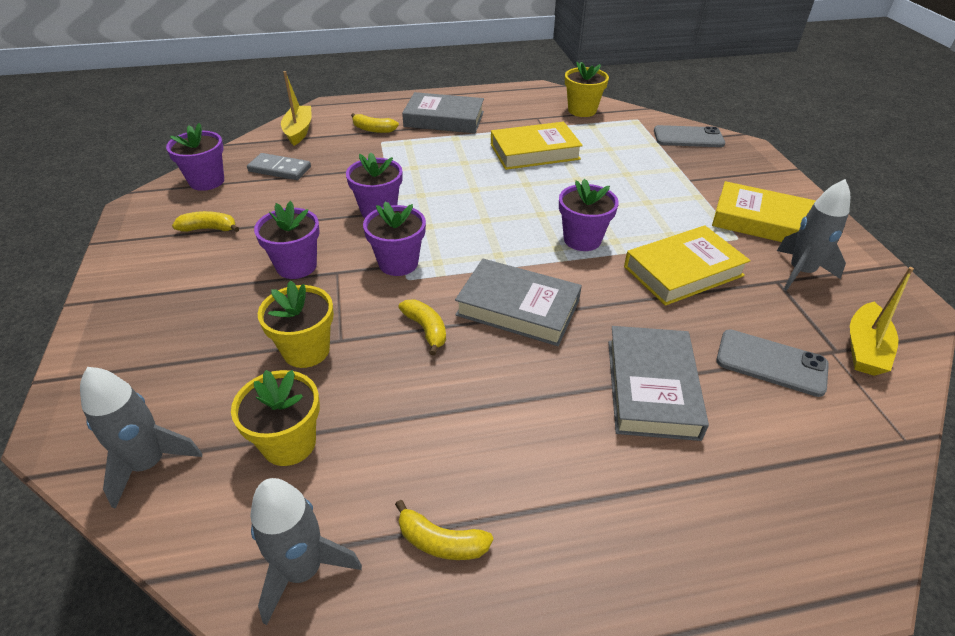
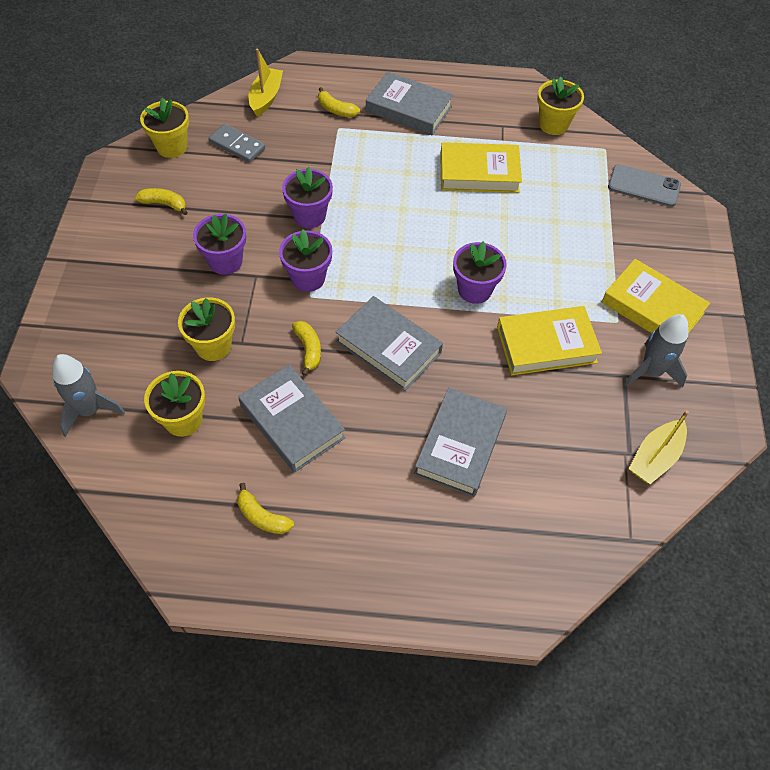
camera: 15 degrees right, 15 degrees up
purple flower pot [166,123,224,191] -> yellow flower pot [140,97,189,158]
grey rocket [250,478,362,625] -> none
grey phone [716,330,829,397] -> none
none -> grey book [238,365,345,473]

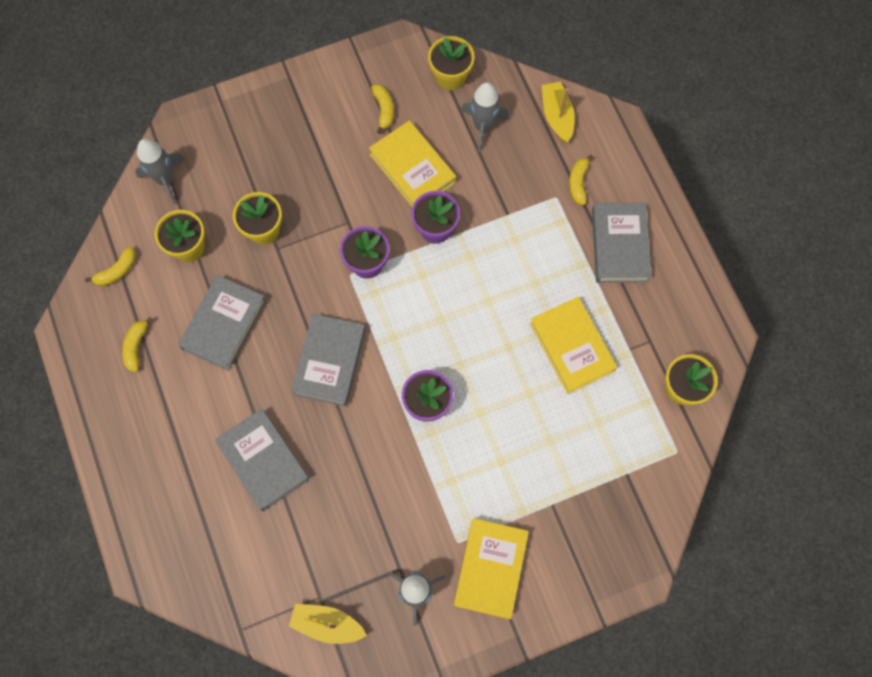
camera: 65 degrees right, 15 degrees up
purple flower pot [193,214,246,275] -> none
grey domino [209,124,265,163] -> grey rocket [461,82,510,152]
yellow boat [249,48,283,117] -> yellow boat turned 90 degrees counterclockwise [542,81,575,143]
yellow banana [292,321,321,376] -> yellow banana moved to [85,246,136,286]
grey book [414,388,507,497] -> grey book turned 60 degrees clockwise [215,409,310,511]
yellow book [497,306,602,375] -> yellow book moved to [369,120,456,207]
grey phone [608,164,681,207] -> none

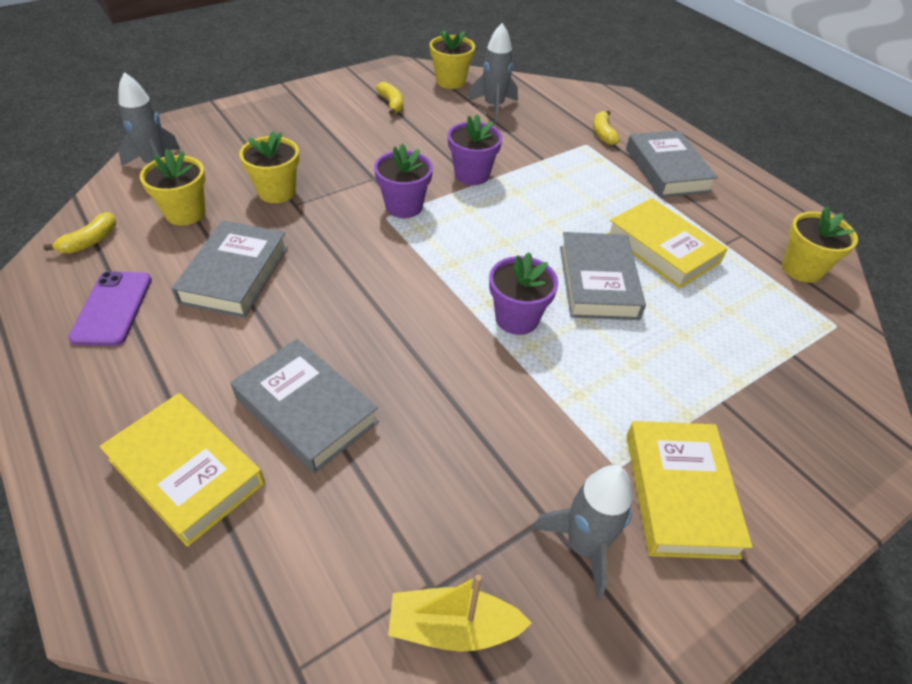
camera: 15 degrees left, 25 degrees down
yellow banana [122,317,153,372] -> purple phone [68,271,152,346]
grey book [292,314,366,406] -> grey book moved to [560,232,646,320]
yellow book [369,120,456,207] -> yellow book moved to [100,393,265,547]
yellow boat [542,81,575,143] -> none

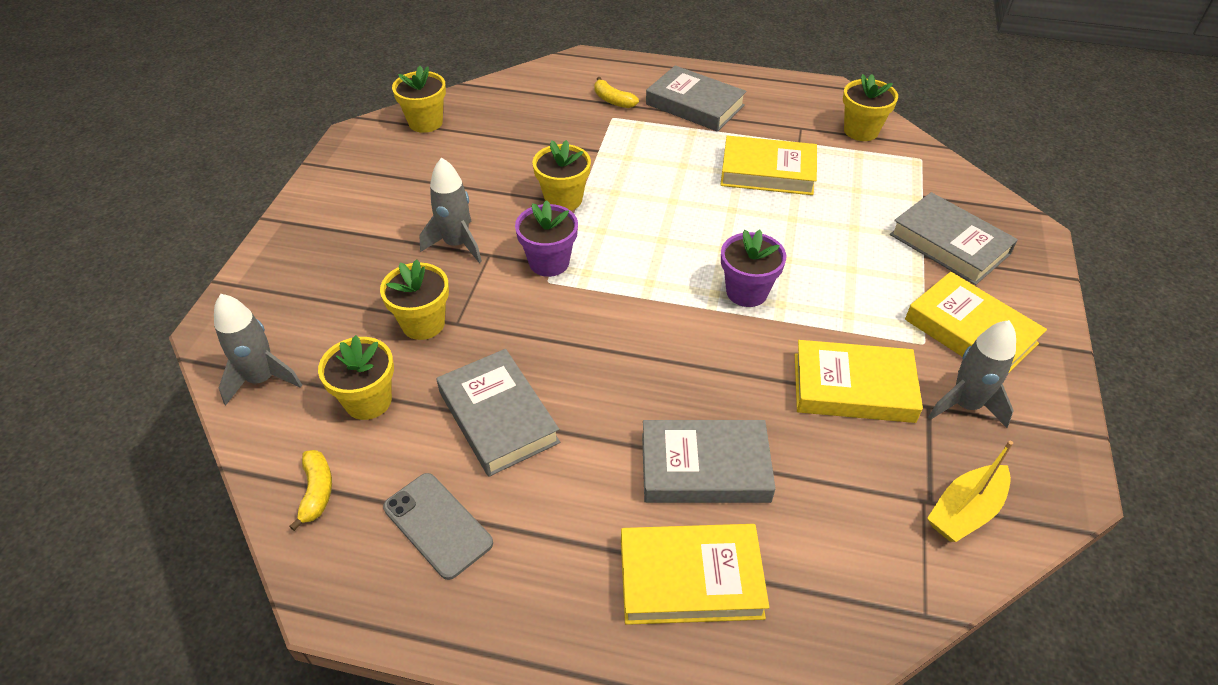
camera: 40 degrees left, 0 degrees up
purple phone [68,271,152,346] -> grey phone [383,473,493,580]
yellow banana [376,82,403,115] -> none
purple flower pot [448,114,502,185] -> yellow flower pot [533,140,591,211]
grey rocket [468,23,518,122] -> grey rocket moved to [419,158,482,263]
grey book [560,232,646,320] -> grey book moved to [890,192,1018,285]
none -> yellow book [795,340,923,423]

